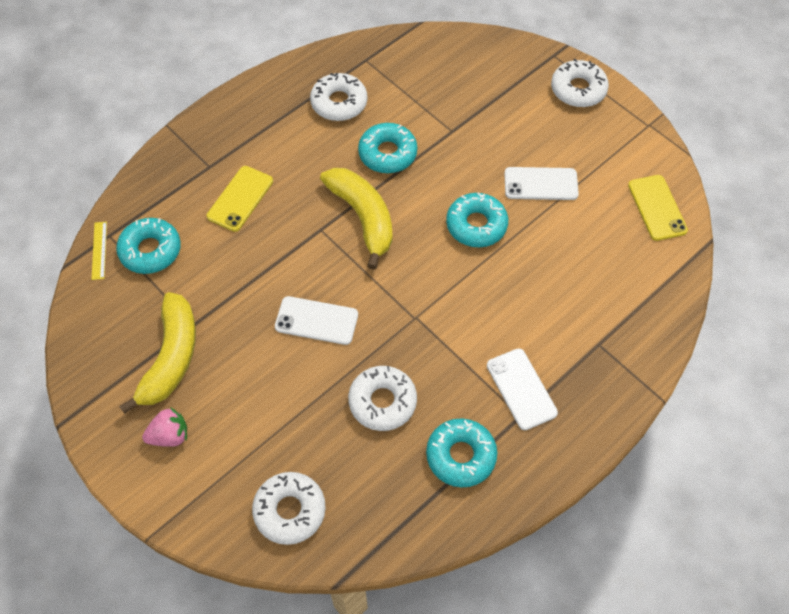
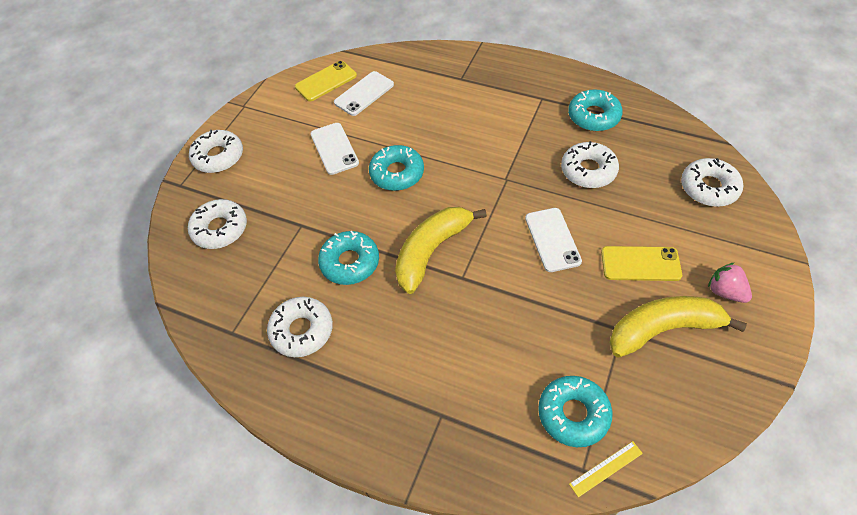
camera: 110 degrees left, 5 degrees down
yellow phone [207,166,273,232] -> yellow phone moved to [601,246,682,281]
white phone [487,348,558,430] -> white phone moved to [334,71,394,116]
none -> white donut [188,199,247,249]

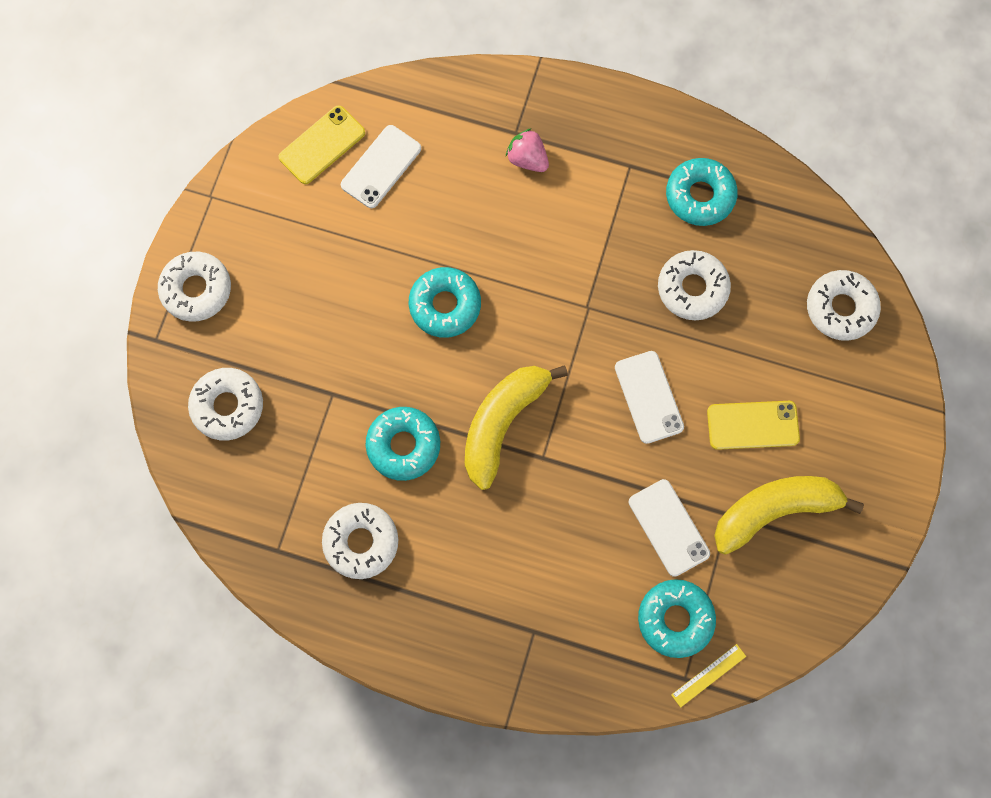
camera: 10 degrees left, 20 degrees up
white phone [310,123,359,175] -> white phone moved to [629,479,710,577]
pink strawberry [708,262,752,303] -> pink strawberry moved to [506,129,549,172]

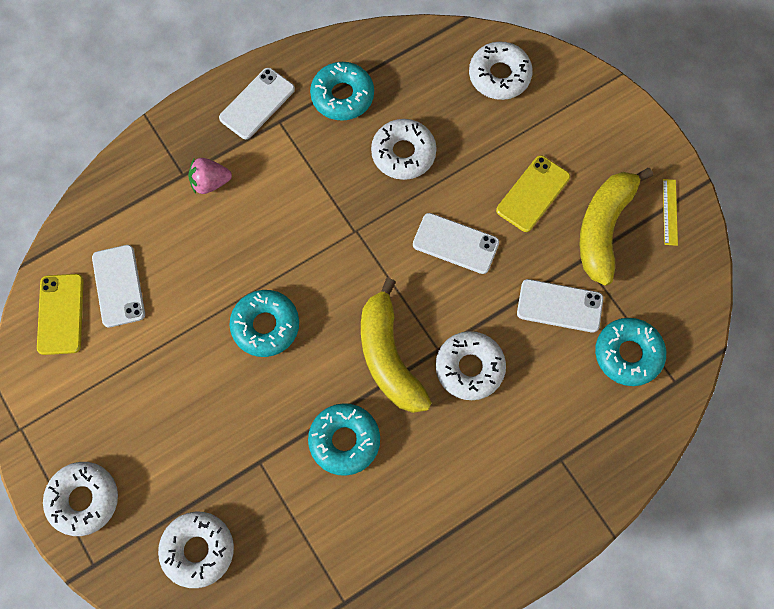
camera: 50 degrees left, 5 degrees down
white donut [322,503,398,579] -> white donut moved to [435,331,506,400]
yellow ruler [671,644,746,708] -> yellow ruler moved to [663,179,678,246]
none -> white phone [219,68,295,139]

